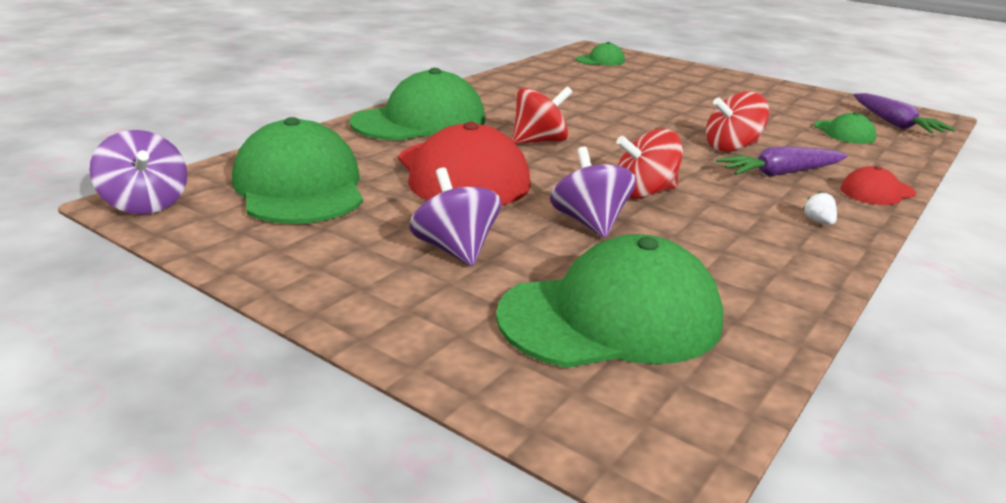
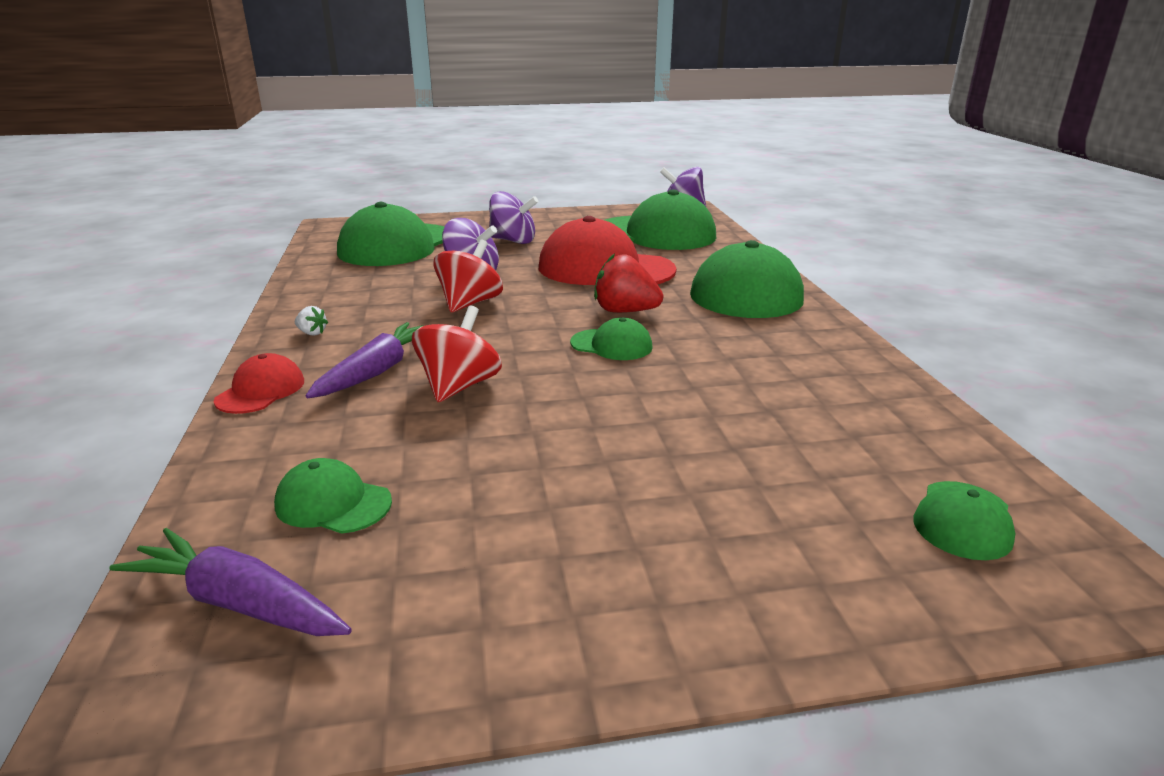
camera: 135 degrees right, 0 degrees up
red spinning top [512,86,572,144] -> red strawberry [594,253,663,313]
none -> green cap [570,317,653,360]

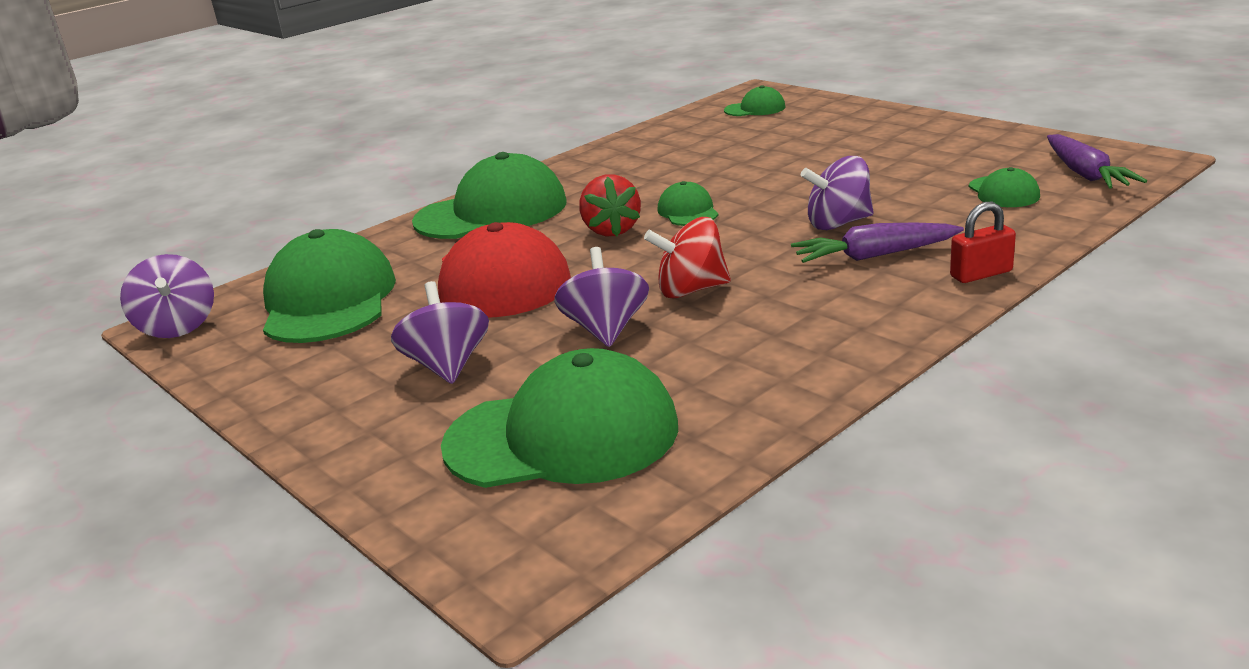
camera: 120 degrees left, 0 degrees up
red cap [214,353,304,414] -> red padlock [950,202,1016,283]
white strawberry [295,306,328,336] -> none
red spinning top [412,306,502,402] -> purple spinning top [801,156,874,230]

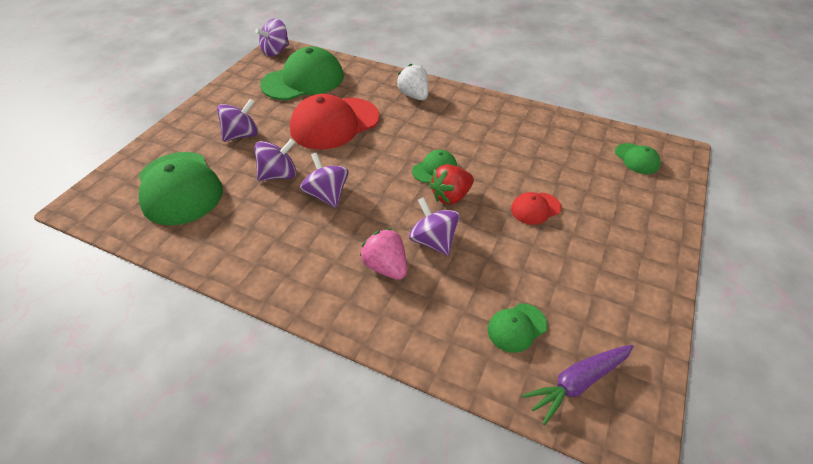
camera: 65 degrees right, 20 degrees up
green cap [412,152,567,239] -> white strawberry [397,64,429,100]
red strawberry [579,174,641,236] -> red strawberry moved to [429,164,474,205]
red spinning top [644,217,731,299] -> purple spinning top [300,152,349,208]
purple carrot [791,222,964,263] -> pink strawberry [360,228,407,280]
red padlock [950,202,1016,283] -> none
none -> red cap [511,192,562,225]

